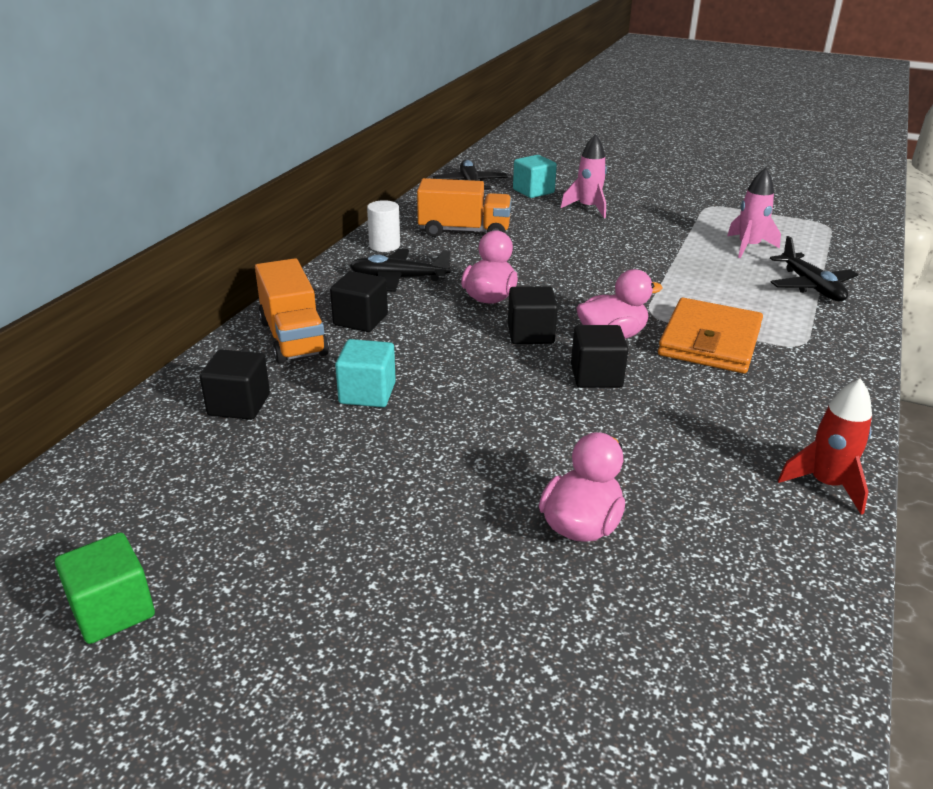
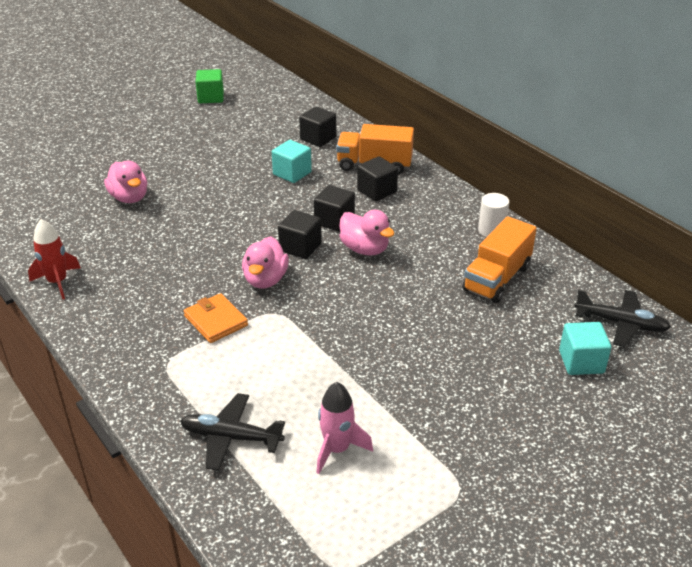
camera: 120 degrees right, 5 degrees up
black plane [350,249,451,292] -> none
pink rocket [560,134,607,218] -> none
black cube [571,325,628,388] -> black cube moved to [314,185,355,232]
orange wallet [658,298,763,373] -> orange wallet [184,293,248,343], size x0.63

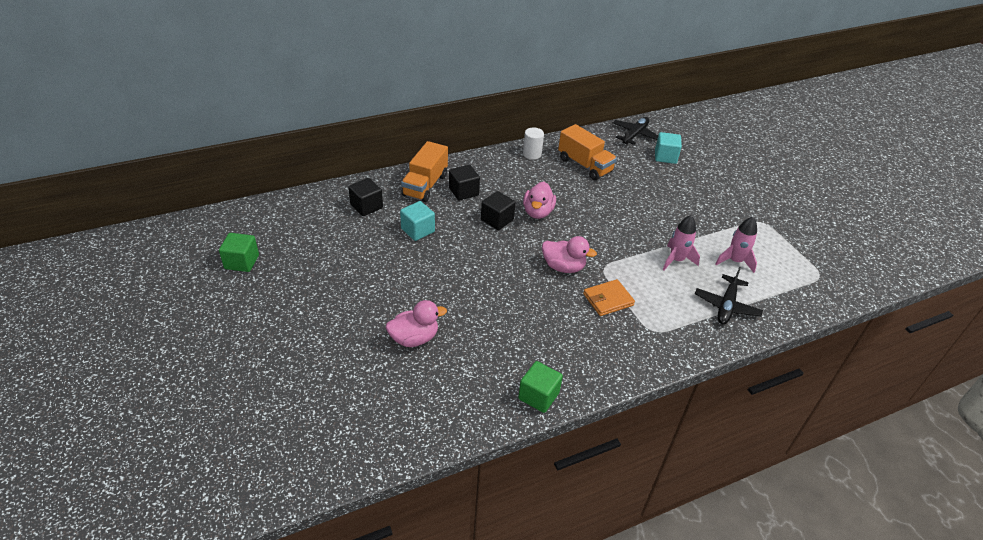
camera: 80 degrees left, 5 degrees up
red rocket [28,219,81,300] -> green cube [518,361,563,413]
black cube [278,210,322,259] -> none
pink duck [339,210,395,256] -> pink duck turned 135 degrees clockwise [523,182,556,219]
none -> pink rocket [663,215,700,270]

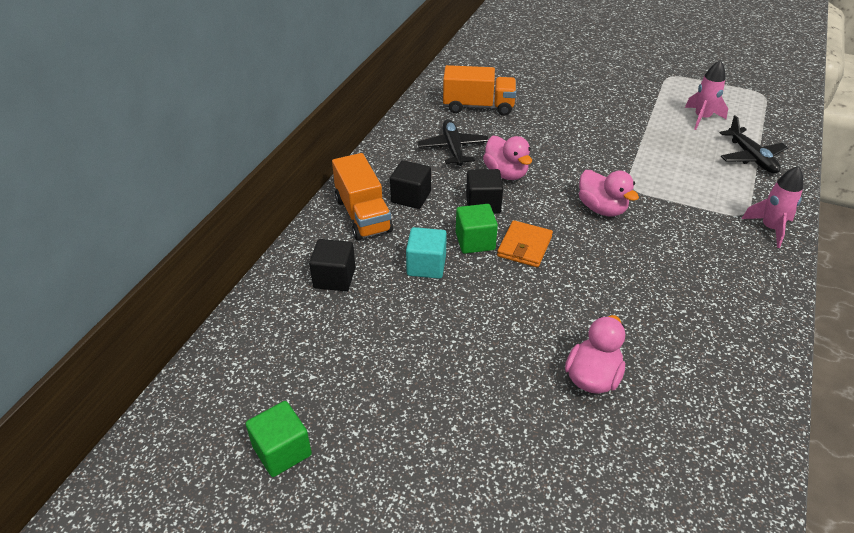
camera: 40 degrees left, 0 degrees up
green cube [518,361,563,413] -> green cube moved to [456,204,498,254]
white cylinder [523,128,544,160] -> none
pink duck [542,236,597,273] -> pink duck turned 75 degrees clockwise [579,170,639,216]
orange wallet [583,279,635,316] -> orange wallet moved to [497,220,553,267]
black plane [613,117,658,145] -> black plane moved to [417,119,488,166]
turquoise cube [655,132,682,164] -> none
pink rocket [663,215,700,270] -> pink rocket moved to [742,166,803,248]

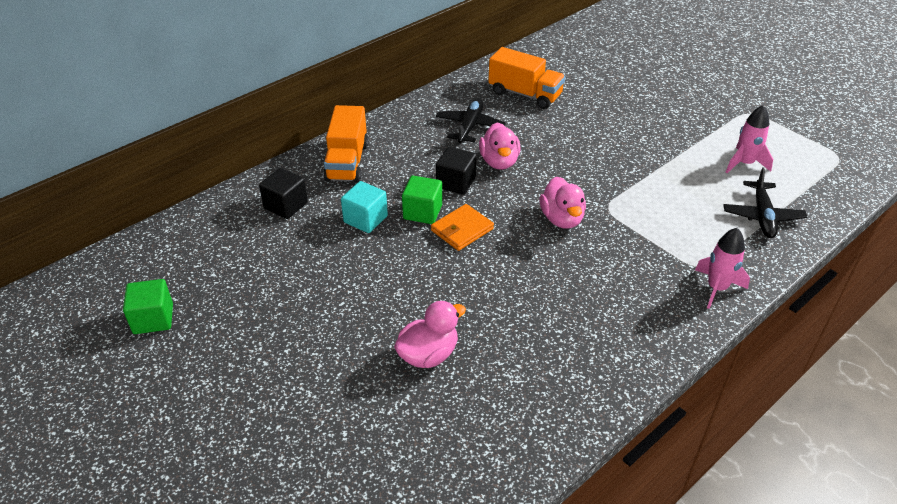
camera: 25 degrees right, 0 degrees up
black cube [390,160,431,209] -> none

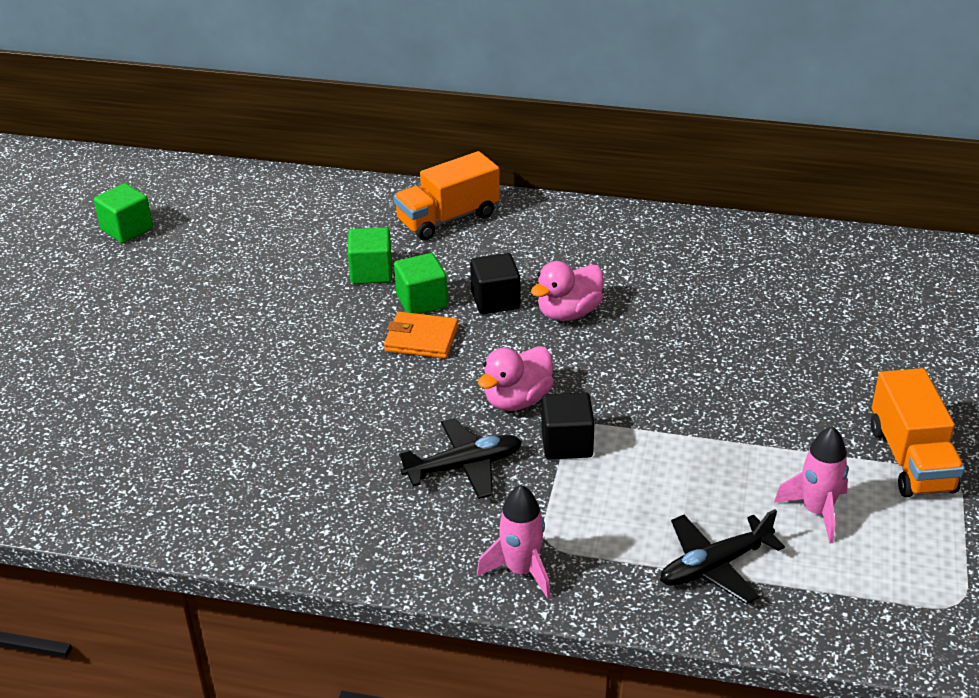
camera: 55 degrees right, 5 degrees down
black cube [259,168,308,219] -> black cube moved to [541,392,594,459]
turquoise cube [341,181,388,233] -> green cube [348,227,392,284]
pink duck [394,301,466,368] -> none
black plane [436,98,506,143] -> black plane moved to [399,418,522,499]
orange truck [488,47,565,109] -> orange truck moved to [871,368,965,497]

